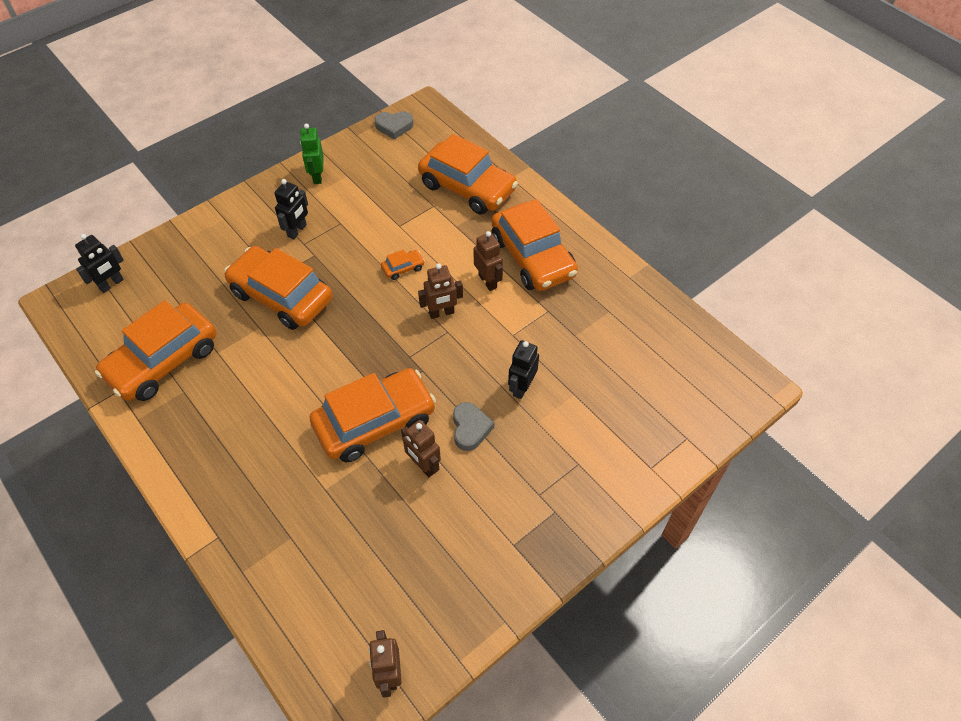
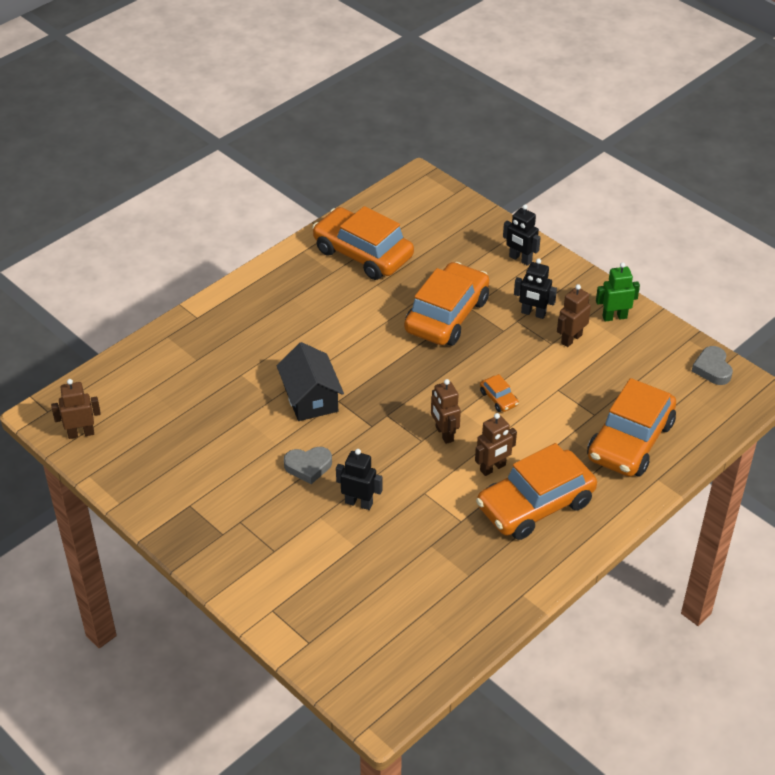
camera: 85 degrees right, 10 degrees down
black robot [75,234,124,293] -> black robot moved to [503,205,541,266]
orange car [309,368,436,463] -> black house [277,342,344,421]
brown robot [401,420,441,477] -> brown robot moved to [557,284,591,347]

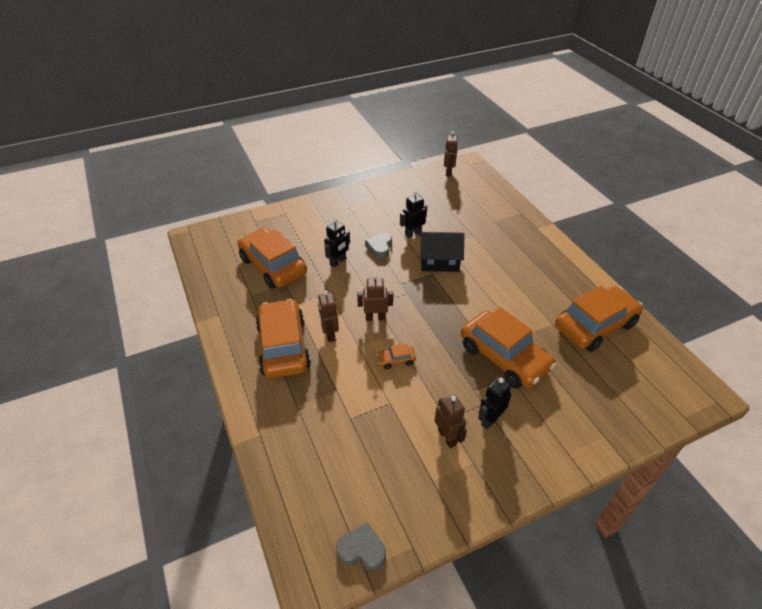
camera: 110 degrees right, 0 degrees up
black robot [503,205,541,266] -> black robot moved to [400,191,427,238]
orange car [587,378,676,477] -> orange car moved to [238,228,307,289]
green robot [596,262,640,322] -> none

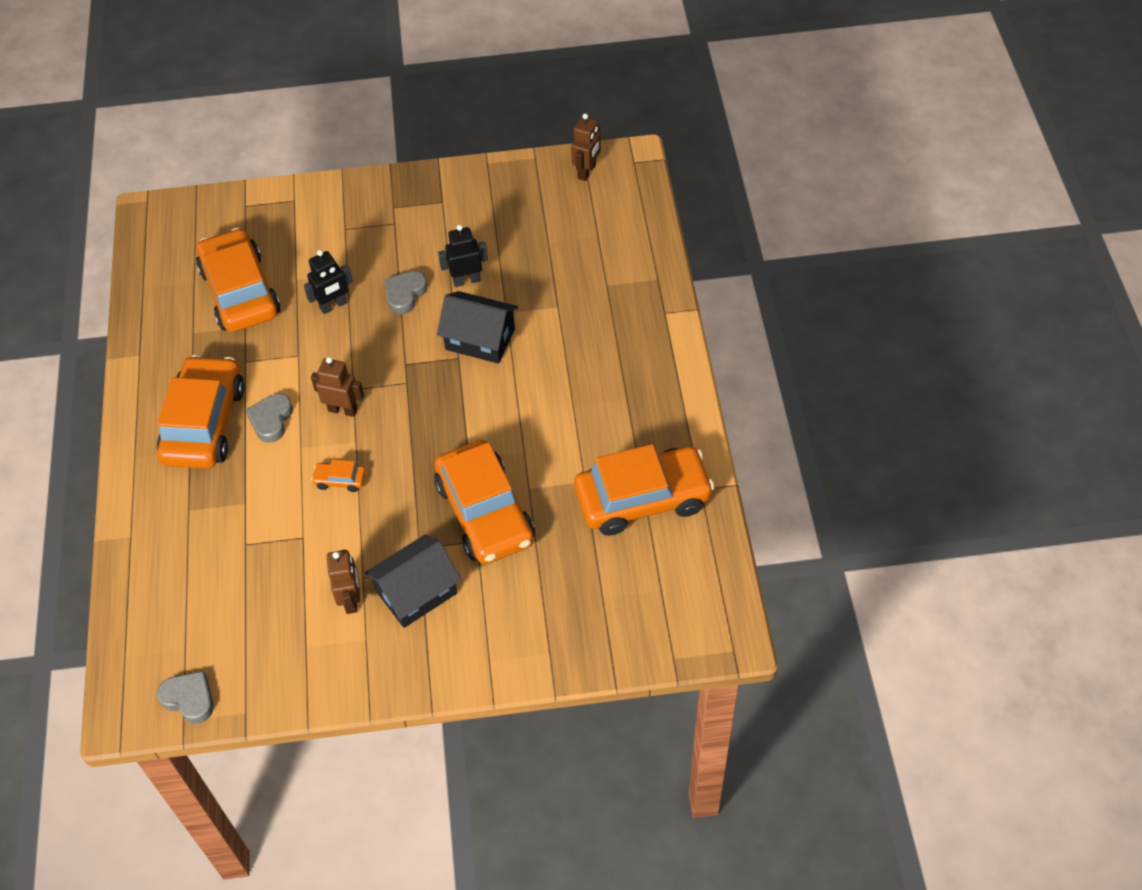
camera: 20 degrees right, 10 degrees up
brown robot [318,291,339,342] -> grey heart [246,393,293,443]
black robot [478,377,511,429] -> black house [365,535,461,628]

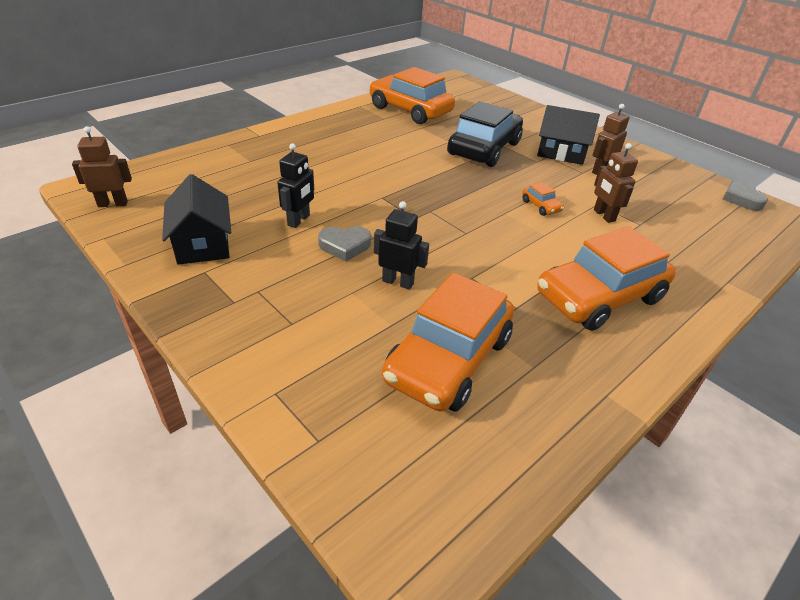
camera: 130 degrees left, 15 degrees down
grey heart [246,393,293,443] -> none
brown robot [311,357,364,417] -> brown robot moved to [594,143,638,223]
orange car [434,440,535,564] -> black car [447,101,523,167]
black house [437,291,518,364] -> black house moved to [162,174,231,265]
black robot [438,225,488,287] -> black robot turned 105 degrees counterclockwise [277,143,314,228]

